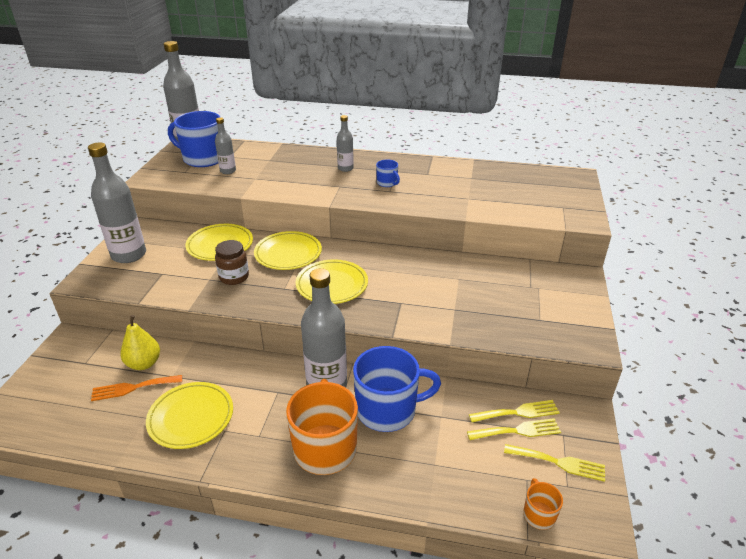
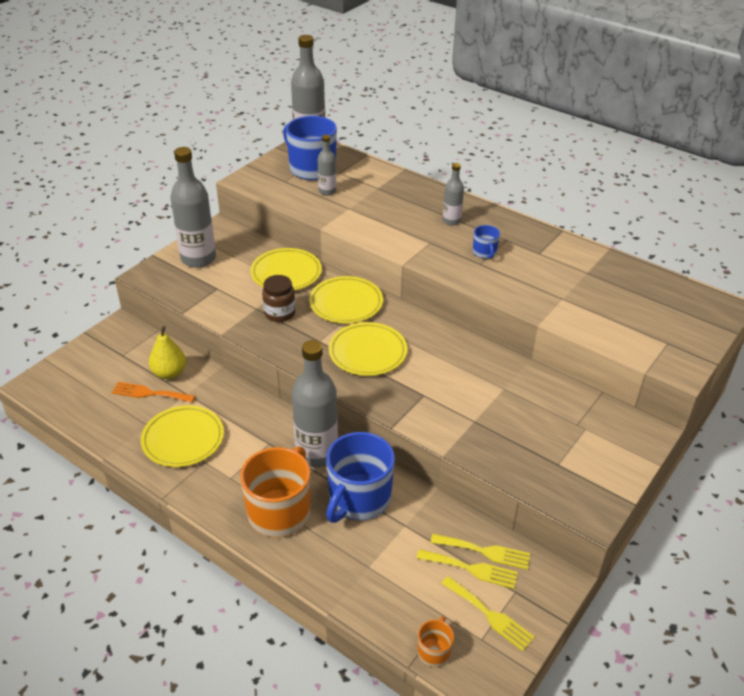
camera: 25 degrees right, 5 degrees up
blue mug [353,346,441,432] -> blue mug turned 105 degrees clockwise [326,432,395,523]

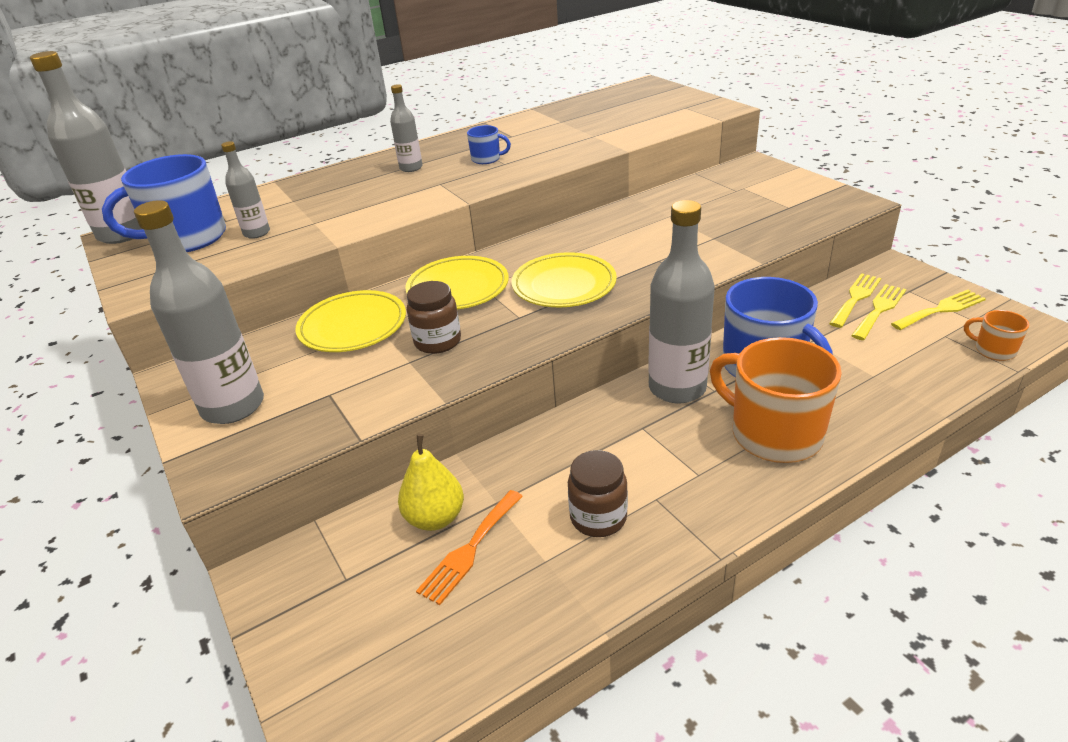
camera: 65 degrees left, 5 degrees down
yellow plate [141,405,224,467] -> brown jar [568,450,628,537]

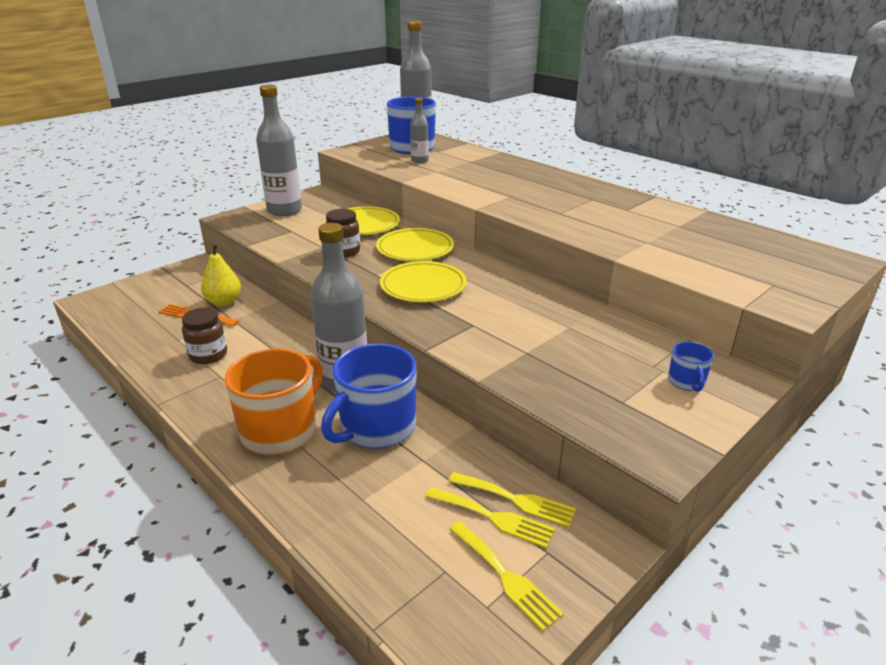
camera: 75 degrees right, 5 degrees down
grey bottle [390,84,422,172] -> none
blue mug [467,125,511,164] -> blue mug moved to [668,341,714,392]
orange mug [964,310,1029,361] -> none

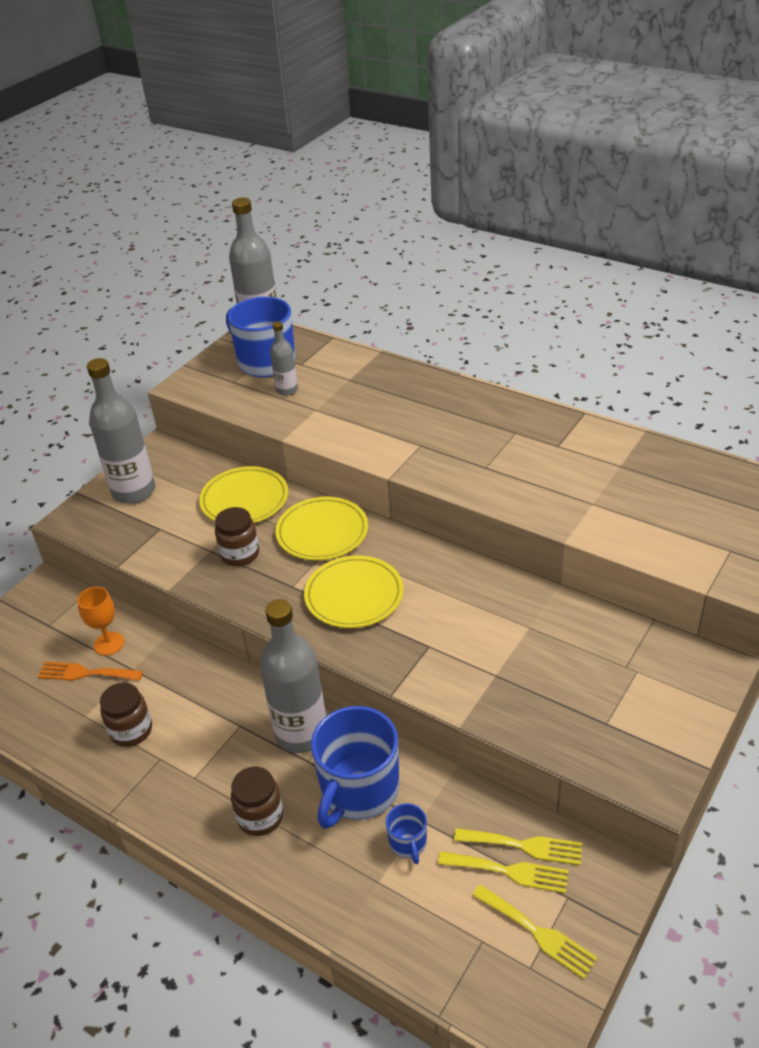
camera: 10 degrees left, 10 degrees up
yellow pear [201,243,241,306] -> orange goblet [77,587,124,656]
orange mug [225,349,323,455] -> brown jar [231,767,284,836]
blue mug [668,341,714,392] -> blue mug moved to [386,803,427,864]

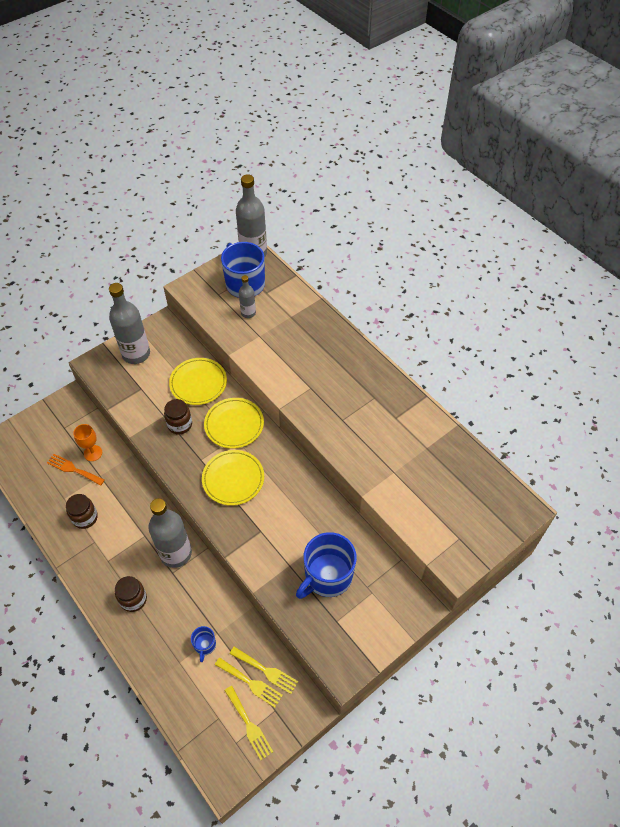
camera: 15 degrees right, 15 degrees up
blue mug [311,706,399,829] -> blue mug moved to [296,532,357,599]

